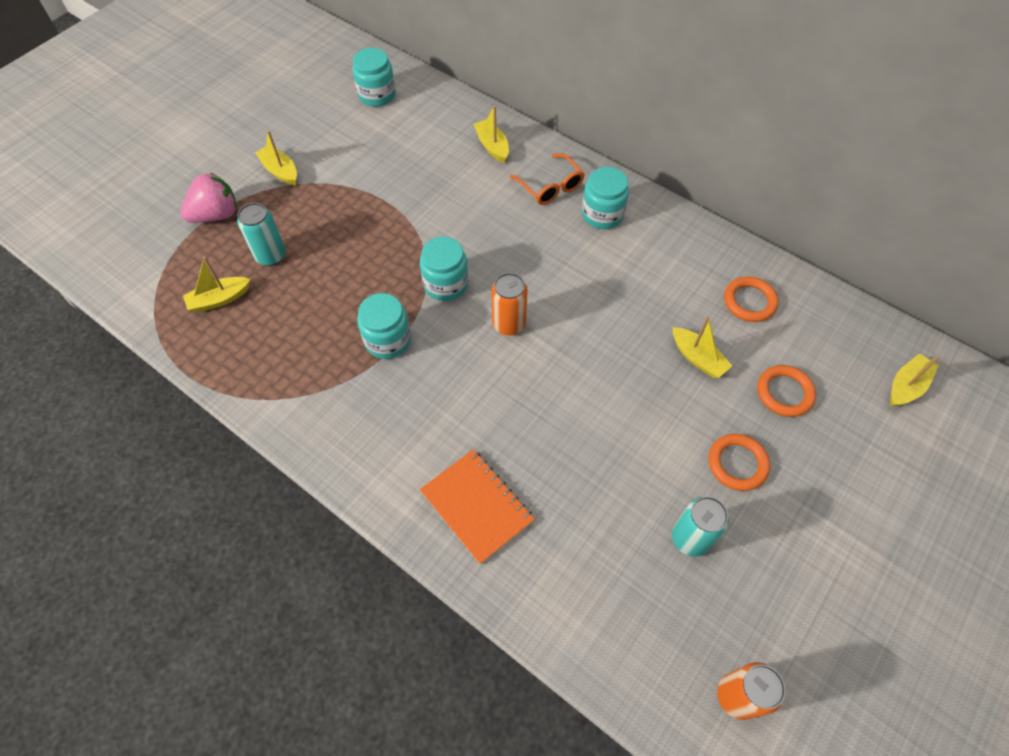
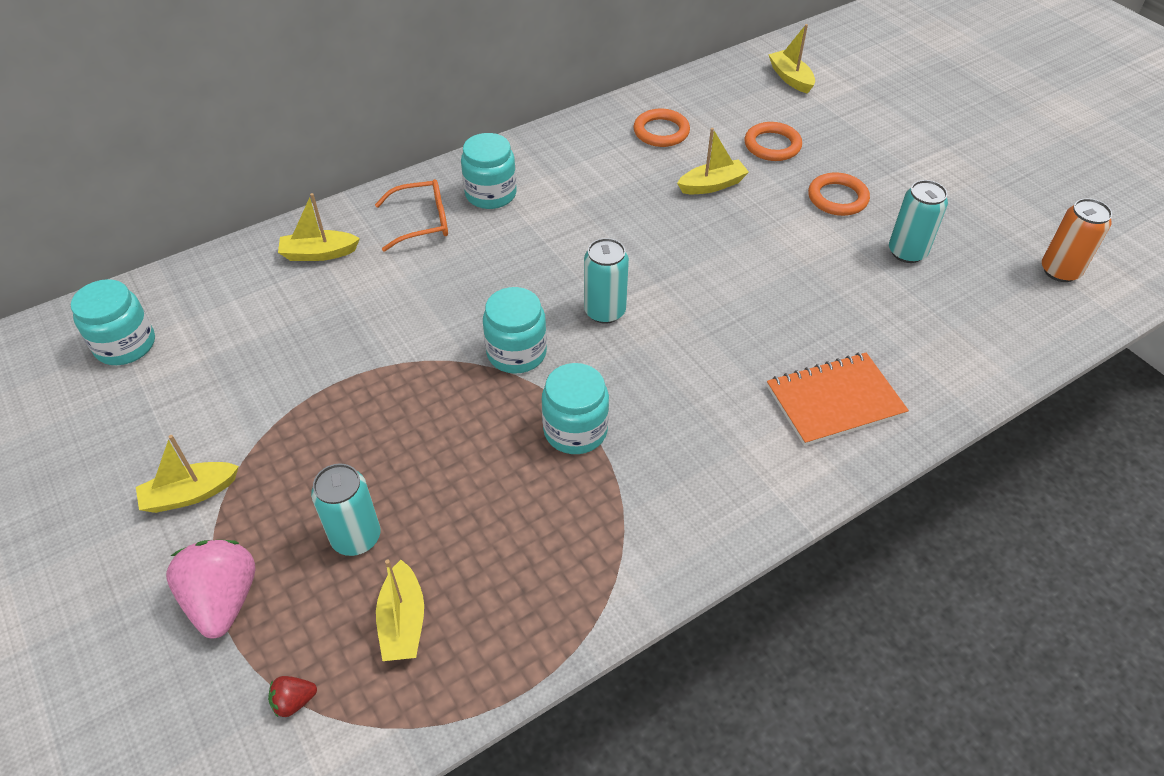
camera: 70 degrees left, 10 degrees down
orange can [491,273,528,335] -> turquoise can [584,238,629,324]
none -> red strawberry [268,676,317,717]

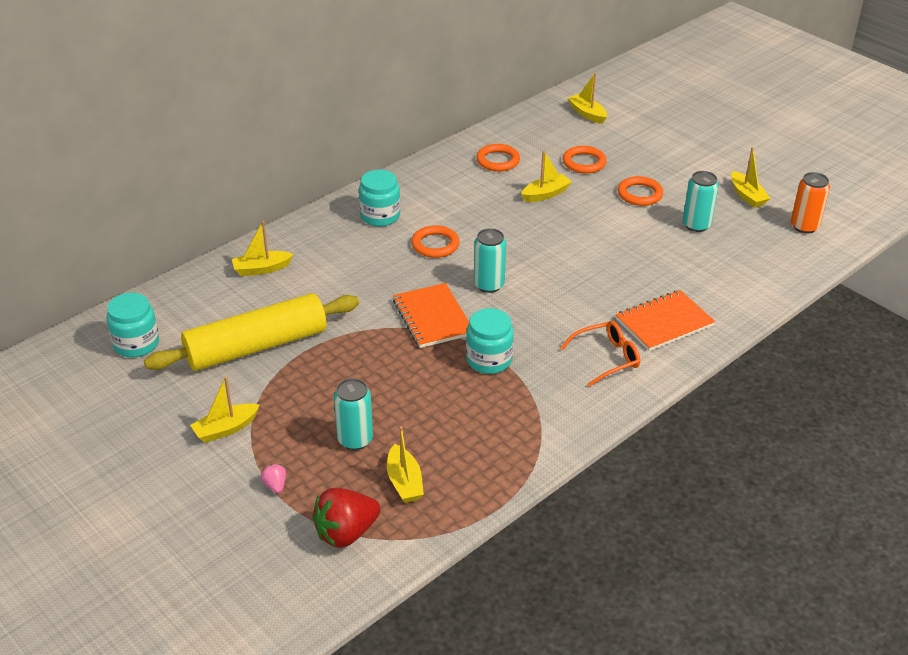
camera: 10 degrees left, 10 degrees down
pink strawberry [166,540,255,639] -> pink strawberry [260,464,286,493], size x0.45
red strawberry [268,676,317,717] -> red strawberry [312,488,381,548], size x2.21
orange glasses [375,179,448,252] -> orange glasses moved to [560,321,640,387]
turquoise jar [483,287,547,374] -> orange notebook [393,283,469,348]
none -> yellow rolling pin [144,293,359,371]
none -> orange ring [411,225,459,258]
none -> yellow boat [731,147,771,208]

